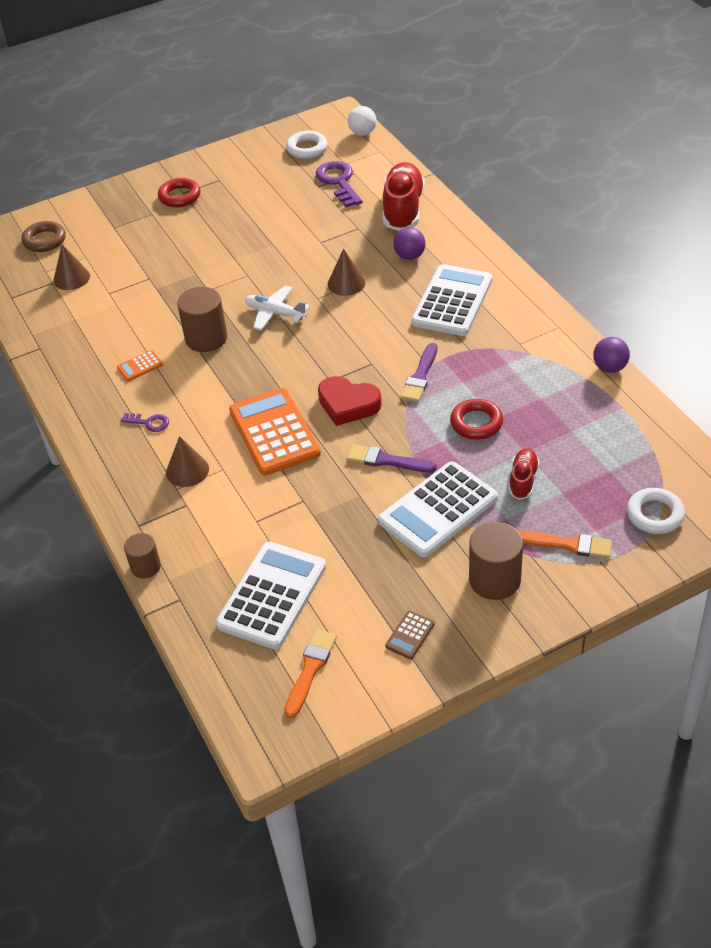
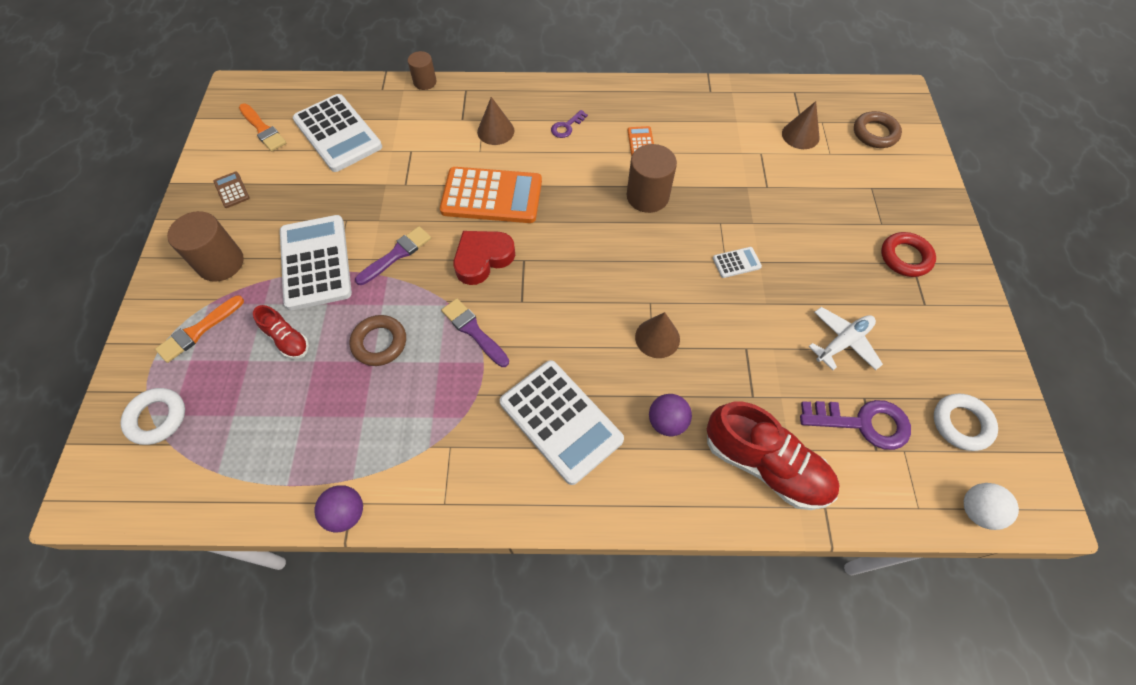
camera: 115 degrees right, 15 degrees up
white plane [245,285,310,330] -> white plane moved to [808,307,883,370]
red ring [450,399,503,440] -> brown ring [349,315,406,366]
none -> white calculator [713,247,762,278]

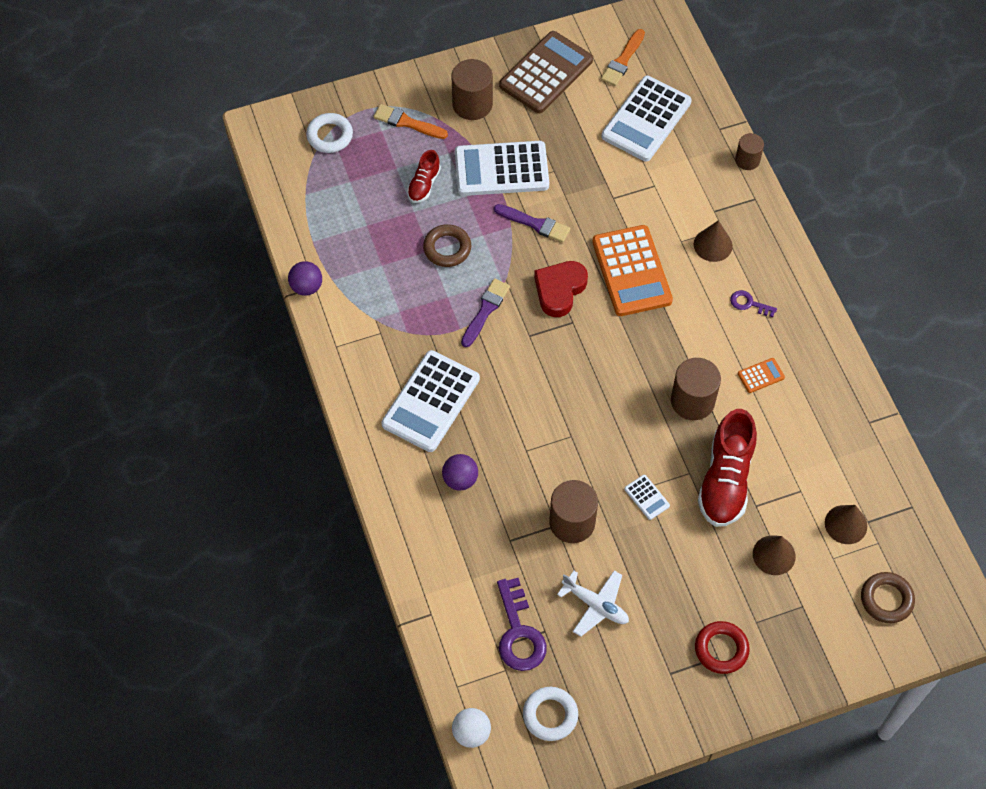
camera: 70 degrees right, 0 degrees up
brown calculator [213,172,250,208] -> brown calculator [499,31,593,113], size x2.36
white calculator [280,215,352,310] -> white calculator turned 150 degrees counterclockwise [455,141,549,196]
red heart [454,231,515,285] -> red heart turned 90 degrees counterclockwise [534,261,588,317]
brown cone [635,312,680,358] -> brown cone moved to [753,535,796,575]
red shoe [707,402,840,510] -> red shoe moved to [698,409,757,527]
none -> brown cylinder [549,480,598,543]

